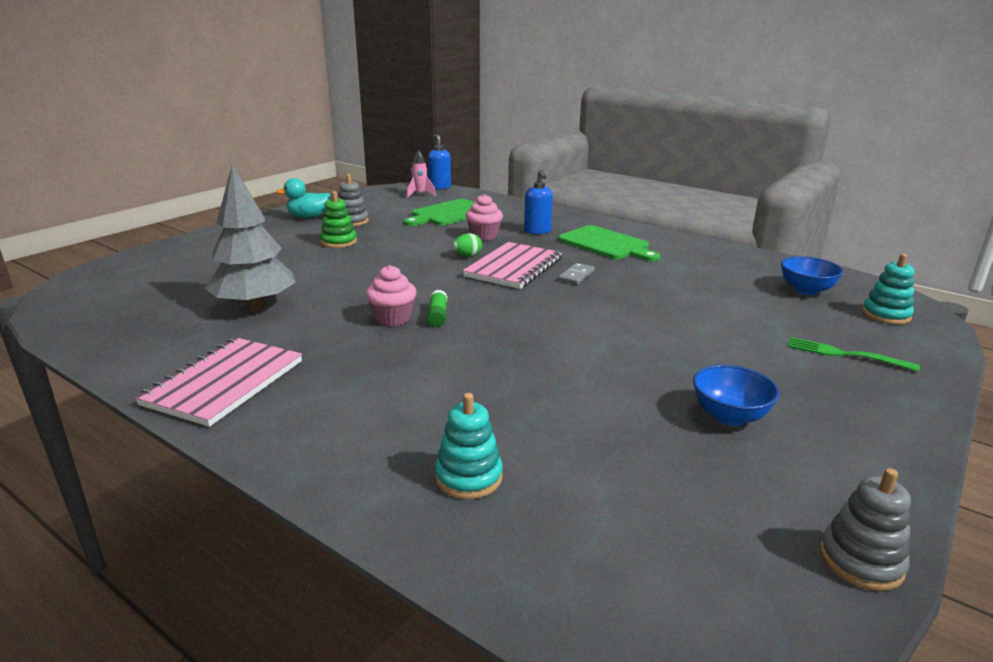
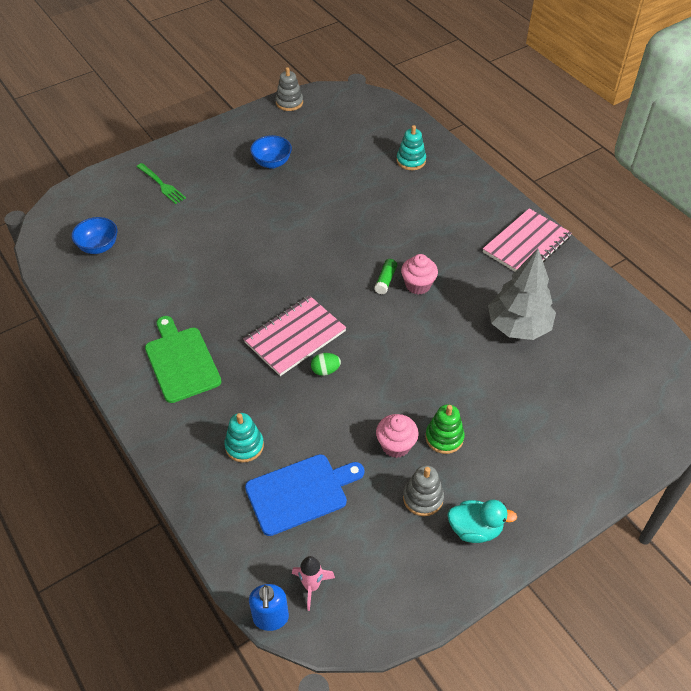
camera: 160 degrees left, 25 degrees up
green cutting board [404,199,475,226] -> blue cutting board [245,454,365,536]
pink cupcake [465,194,503,240] -> pink cupcake moved to [376,414,419,458]
blue soap dispenser [524,170,553,234] -> none
grey domino [558,263,595,285] -> none
turquoise stacking toy [862,254,915,325] -> turquoise stacking toy moved to [224,413,264,462]

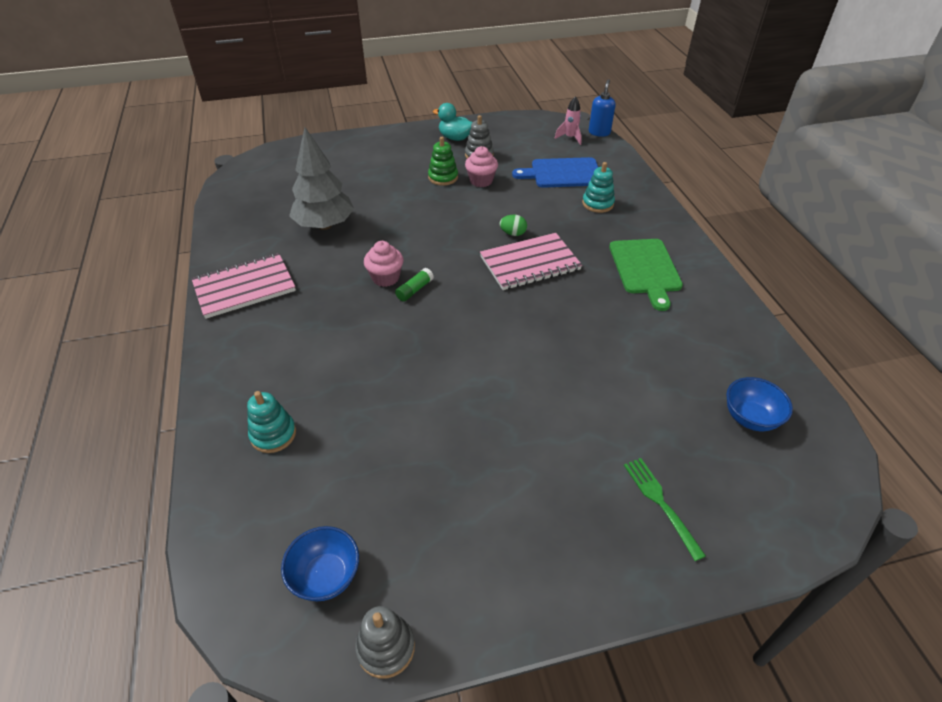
camera: 160 degrees left, 5 degrees down
blue bowl [250,135,292,169] -> blue bowl moved to [281,526,359,601]

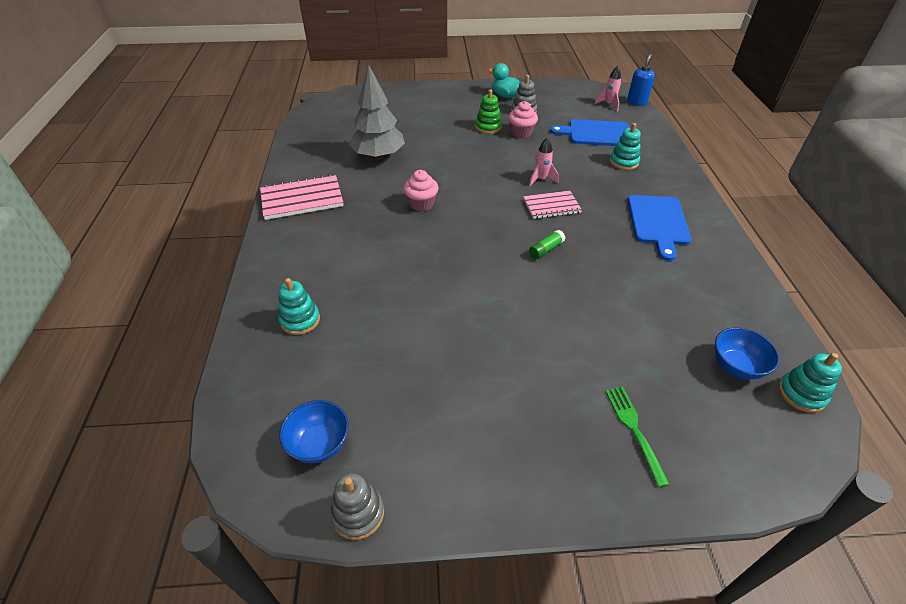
camera: 10 degrees right, 0 degrees up
green glue stick [395,268,434,302] -> green glue stick moved to [529,230,565,259]
pink notebook [480,233,582,290] -> pink notebook [523,191,582,219], size x0.65
green egg [499,215,527,236] -> pink rocket [529,137,559,186]
green cutting board [609,239,683,311] -> blue cutting board [628,195,692,261]
none -> turquoise stacking toy [779,353,842,413]

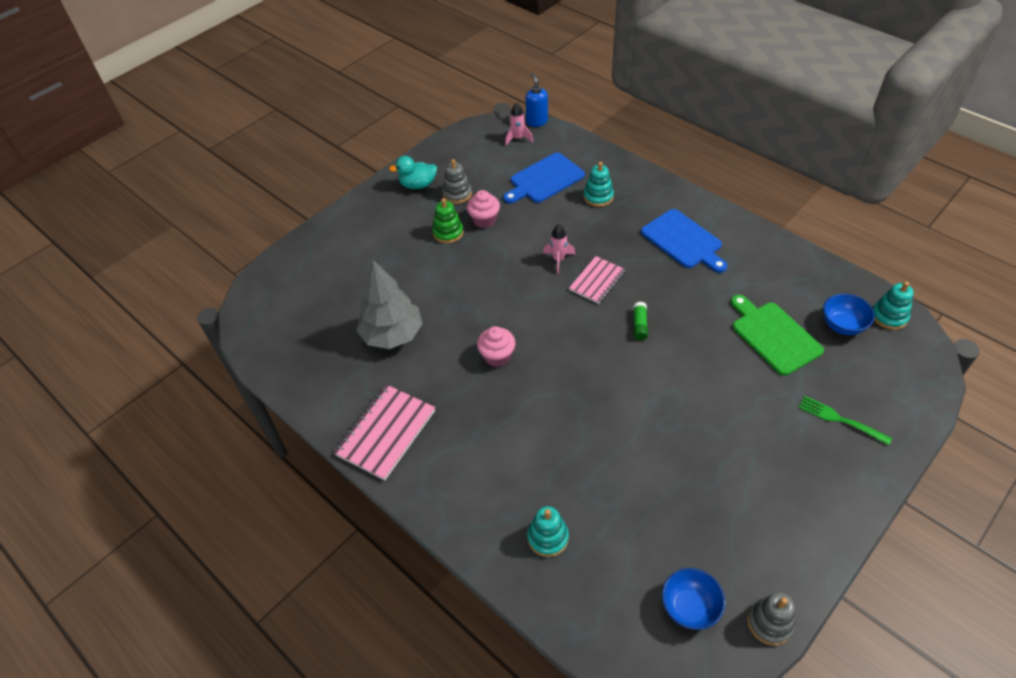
camera: 40 degrees left, 5 degrees up
none -> green cutting board [731,295,824,376]

